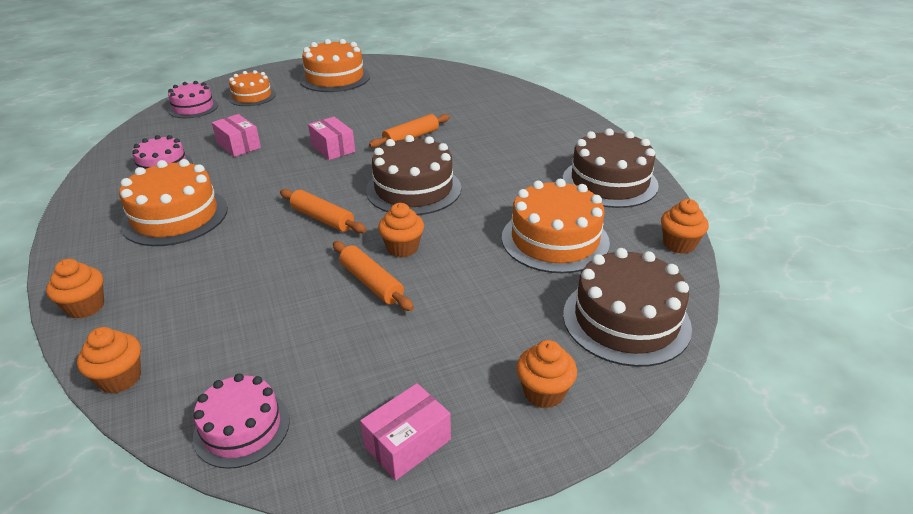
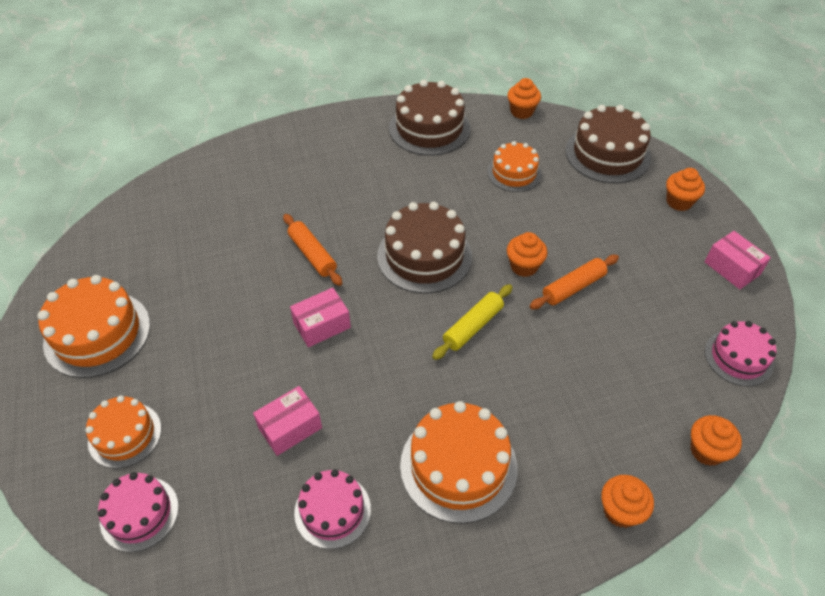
camera: 85 degrees left, 15 degrees up
orange rolling pin [280,189,367,233] -> yellow rolling pin [432,284,513,360]
orange cake [502,179,610,273] -> orange cake [487,141,542,192], size x0.63

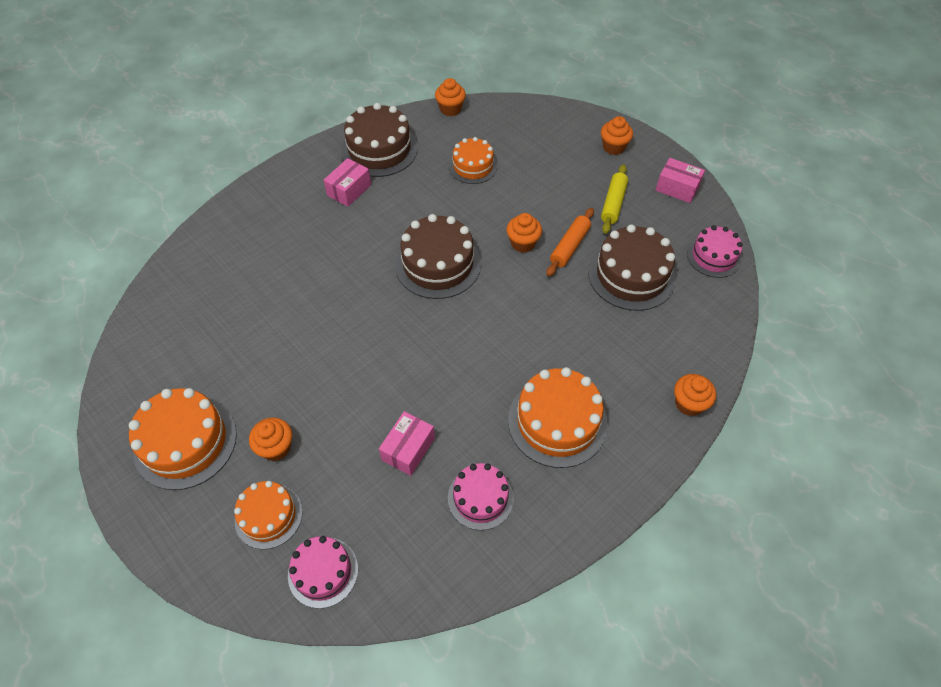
camera: 25 degrees left, 5 degrees up
orange rolling pin [283,214,342,286] -> none
pink box [290,288,351,347] -> pink box moved to [324,158,371,207]
yellow rolling pin [432,284,513,360] -> yellow rolling pin moved to [601,164,628,234]
brown cake [565,105,651,184] -> brown cake moved to [588,225,676,311]
orange cupcake [690,415,742,466] -> orange cupcake moved to [249,418,292,461]

